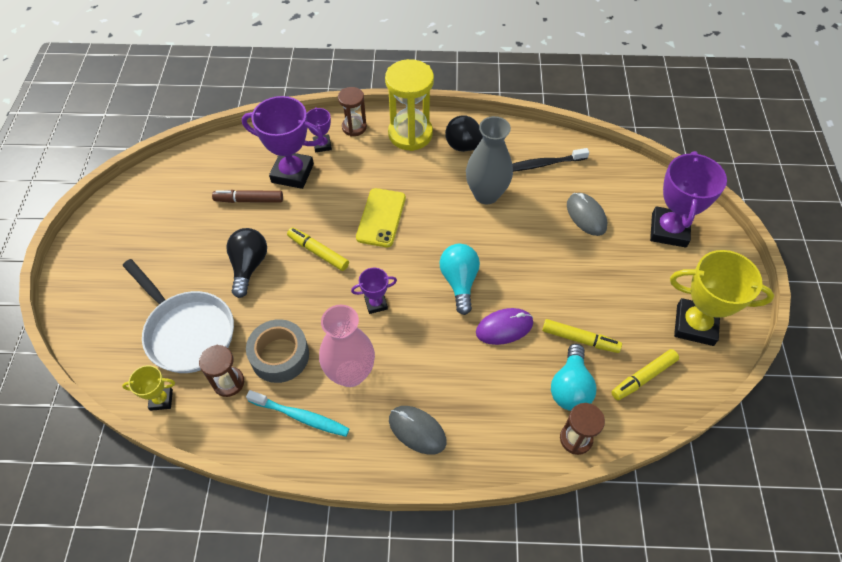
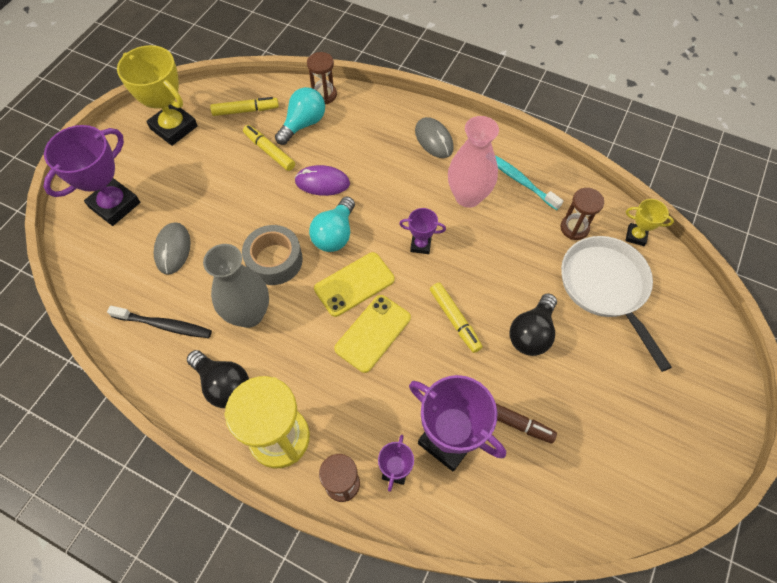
camera: 155 degrees left, 5 degrees up
grey tape [246,319,309,383] -> grey tape moved to [242,225,303,285]
none -> yellow phone [314,252,395,317]

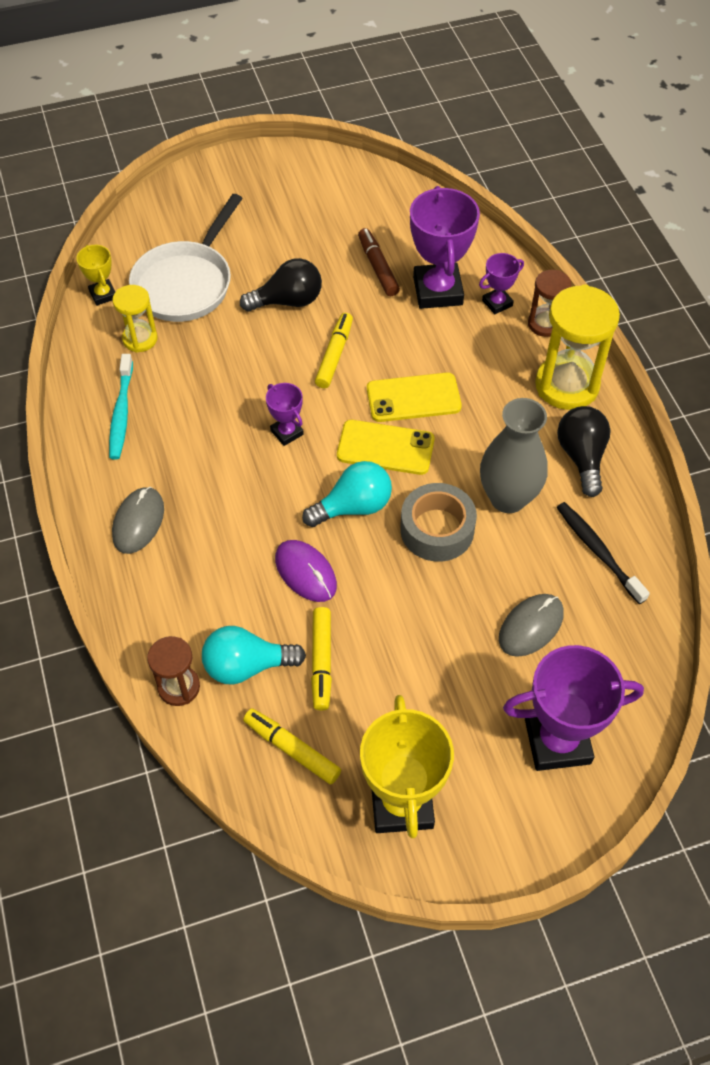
camera: 135 degrees left, 5 degrees down
pink vase [448,116,499,208] -> none
brown hourglass [560,188,604,240] -> yellow hourglass [112,285,158,353]

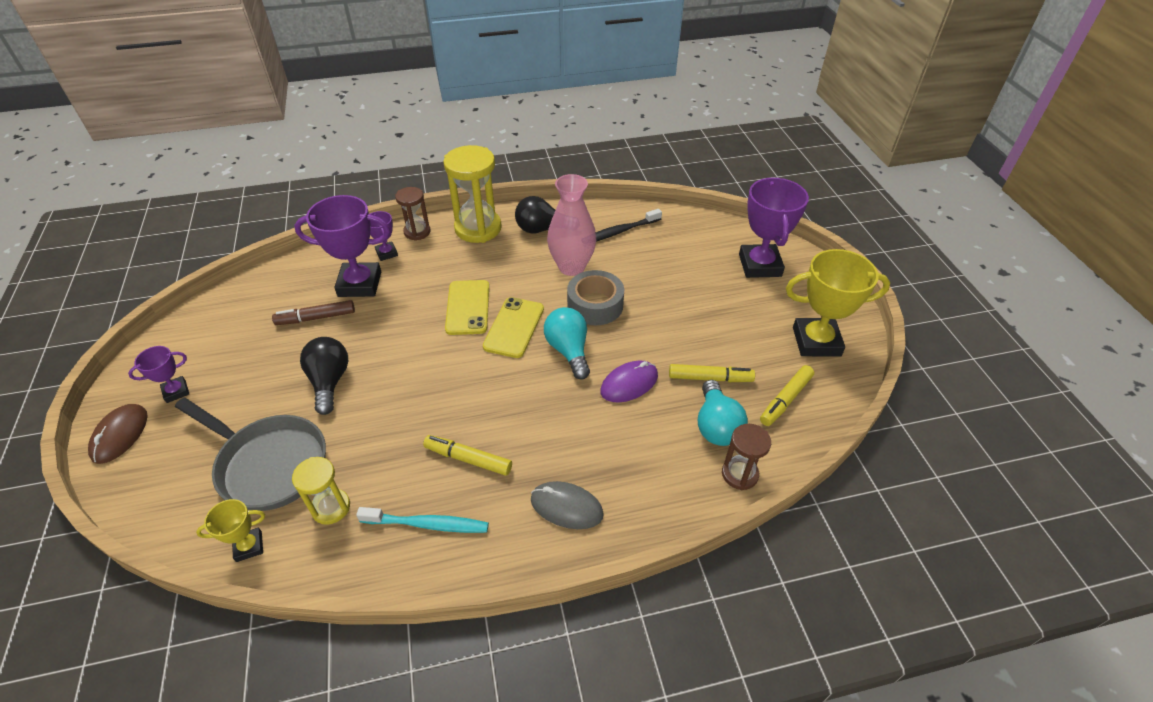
camera: 85 degrees left, 10 degrees down
white pan [129,194,243,322] -> grey pan [175,398,326,511]
purple trophy [266,383,304,446] -> purple trophy moved to [128,346,189,403]
yellow marker [315,313,353,388] -> yellow marker moved to [423,435,512,476]
grey vase [480,398,548,513] -> pink vase [547,174,596,276]
grey mouse [499,594,564,657] -> none
none -> brown mouse [88,404,148,464]

